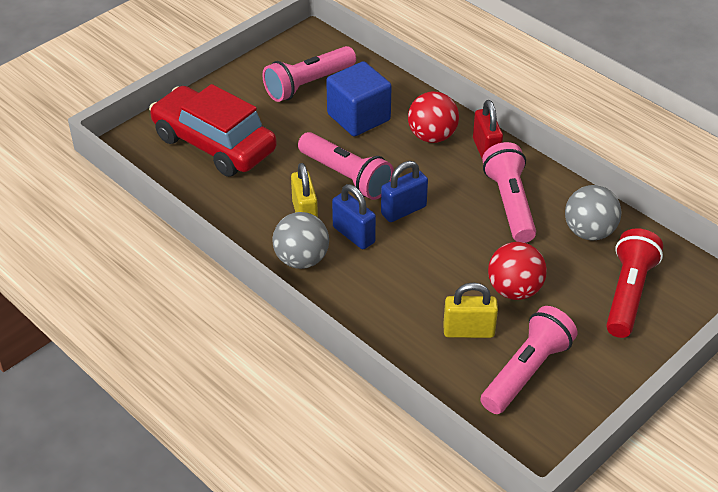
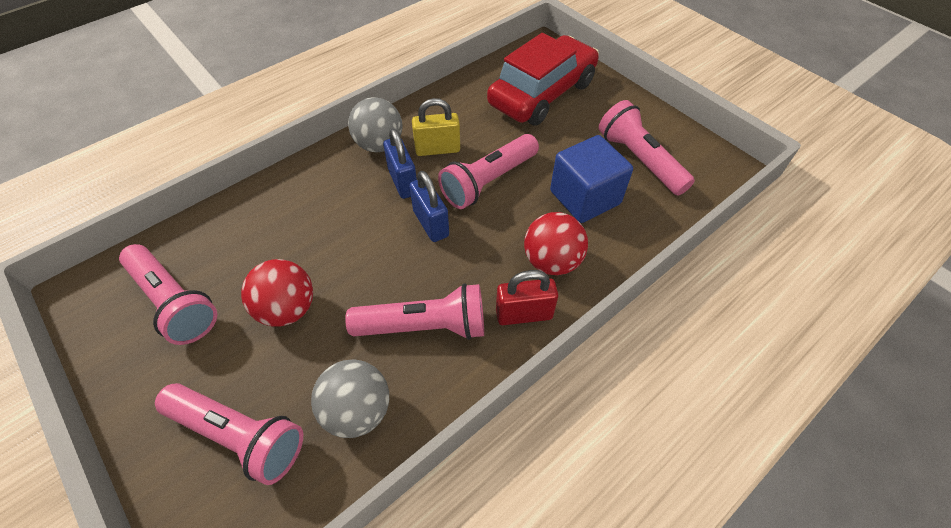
camera: 95 degrees right, 10 degrees up
blue padlock [332,184,376,249] -> blue padlock turned 75 degrees counterclockwise [383,129,417,199]
yellow padlock [443,283,498,338] -> none
red flashlight [606,229,663,338] -> pink flashlight [155,383,303,485]

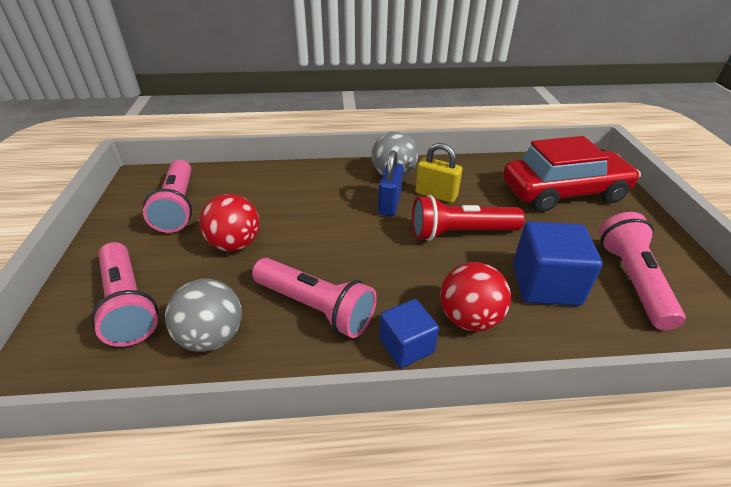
camera: 35 degrees right, 15 degrees down
blue padlock [409,171,449,242] -> none
pink flashlight [438,134,539,209] -> red flashlight [412,195,525,241]
red padlock [496,270,558,325] -> blue cube [379,299,439,368]

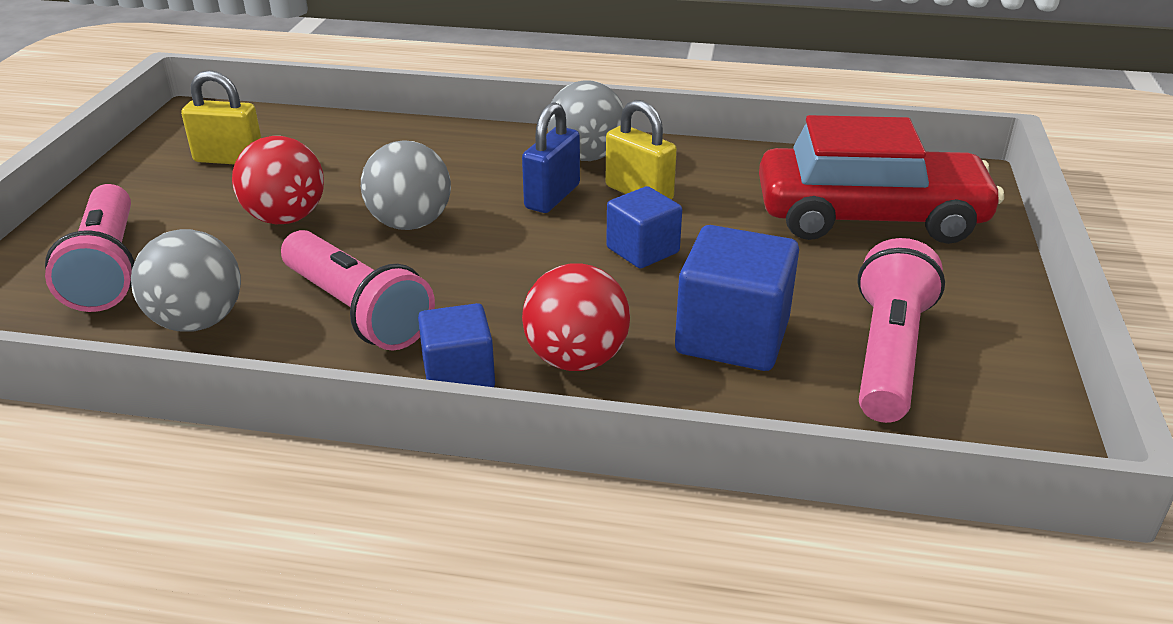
camera: 15 degrees right, 5 degrees down
pink flashlight [143,160,192,233] -> yellow padlock [181,70,261,165]
red flashlight [412,195,525,241] -> blue cube [606,186,682,268]
none -> grey ball [361,140,451,230]

